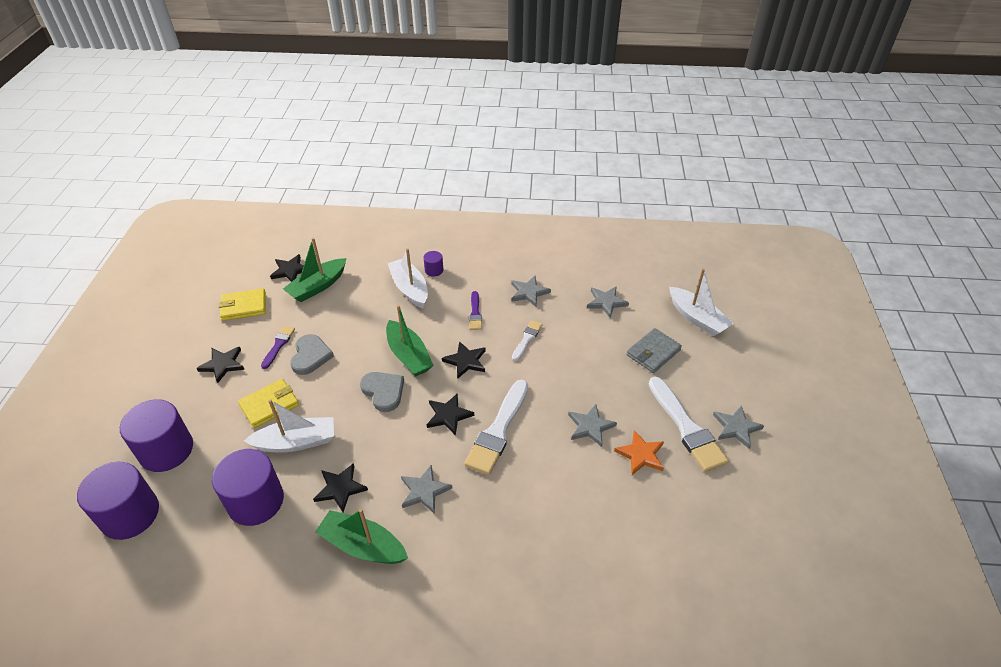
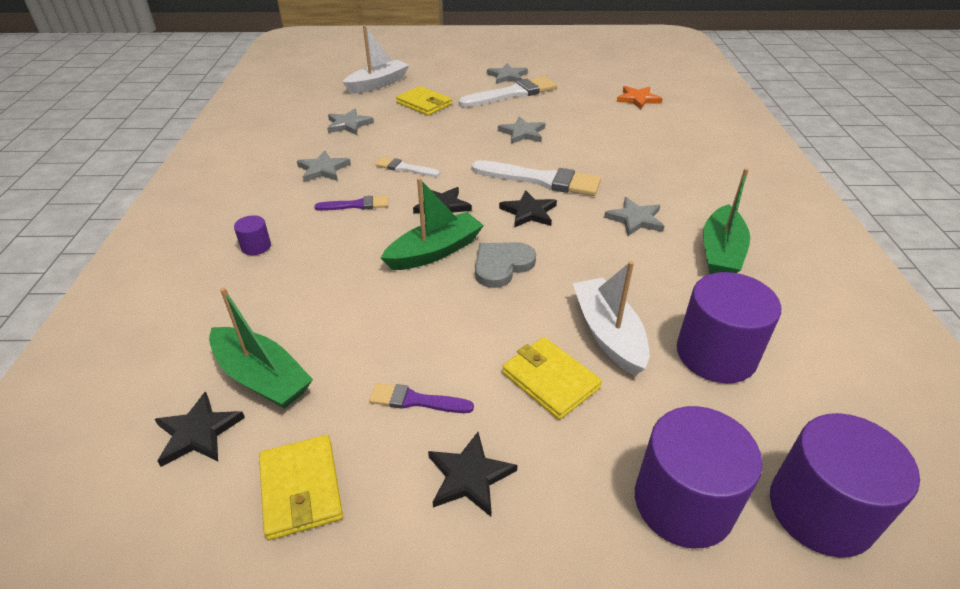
camera: 95 degrees left, 5 degrees down
grey heart [290,334,334,375] -> none
black star [313,463,368,512] -> none
white boat [388,248,428,309] -> none
orange star [614,430,664,475] -> orange star moved to [617,86,663,109]
grey wallet [626,328,682,373] -> yellow wallet [396,86,452,116]

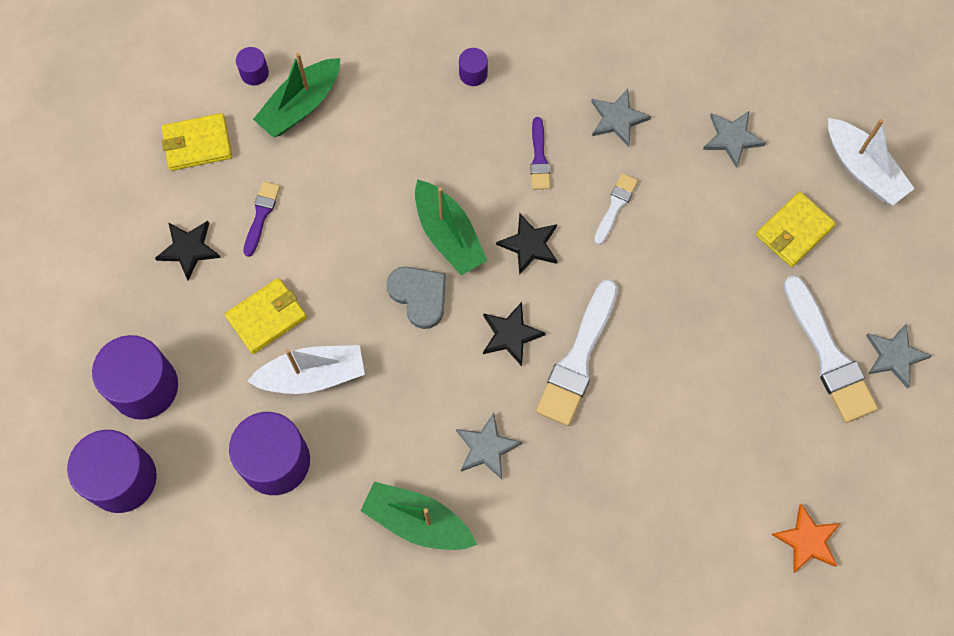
camera: 95 degrees right, 30 degrees up
black star [155,391,245,467] -> purple cylinder [236,47,269,85]
grey star [498,116,545,144] -> none

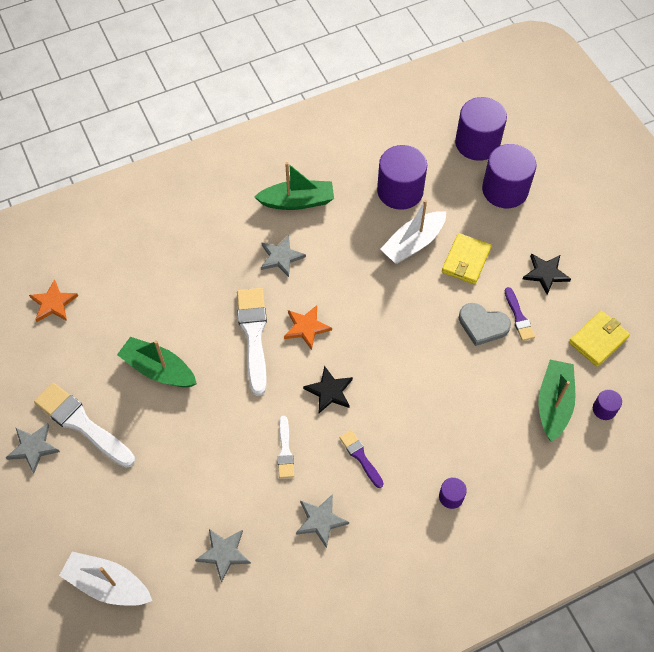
camera: 150 degrees right, 10 degrees down
grey heart [387,267,446,329] -> grey heart moved to [459,303,511,346]
green boat [415,179,487,275] -> green boat moved to [117,337,197,387]
black star [483,302,546,366] -> orange star [284,305,332,350]
yellow wallet [756,192,836,267] -> none

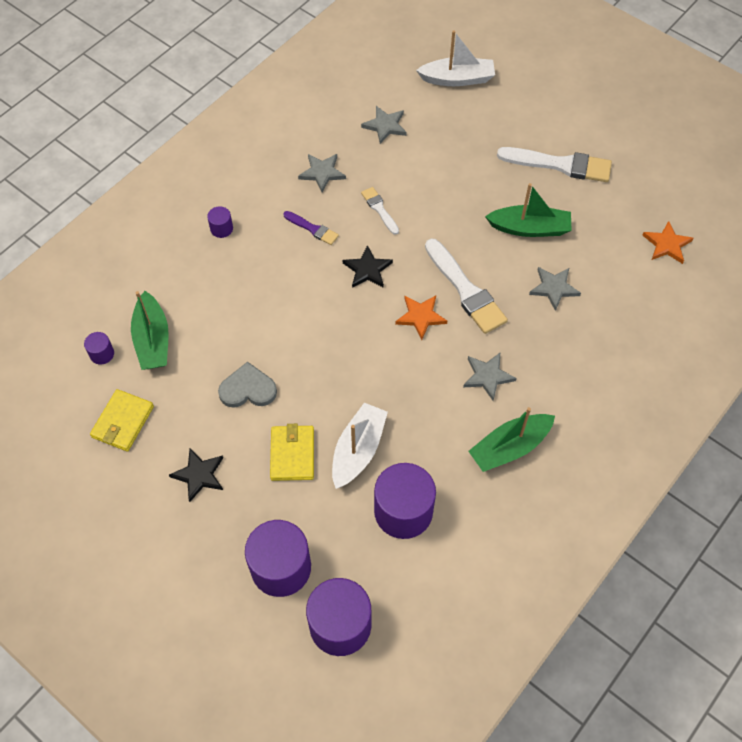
camera: 155 degrees right, 0 degrees up
grey star [6,423,60,473] -> grey star moved to [529,267,581,311]
purple brush [505,287,535,341] -> none

